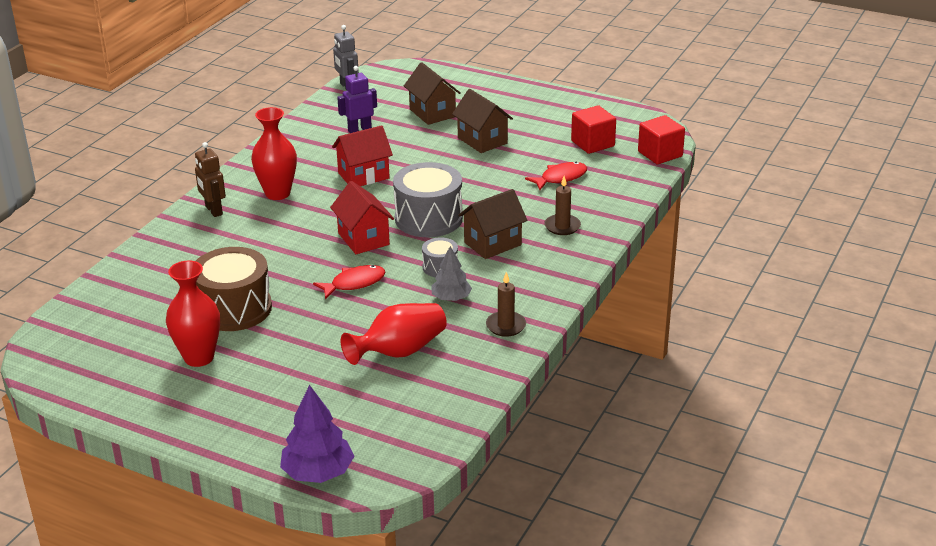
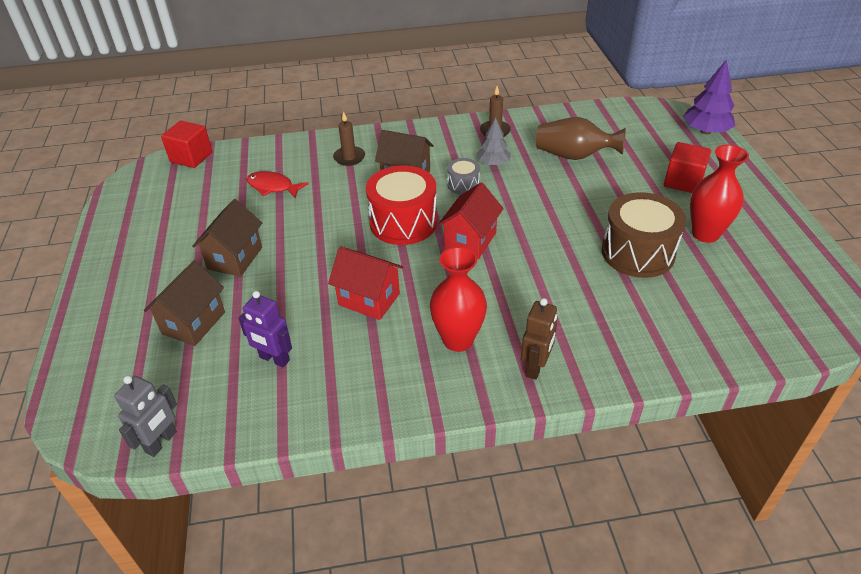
camera: 125 degrees left, 10 degrees up
red fish [313,265,385,299] -> none
red vase [341,303,447,365] -> brown vase [536,117,626,160]
grey drum [393,162,463,237] -> red drum [366,166,437,245]
red cube [571,105,616,154] -> red cube moved to [664,142,711,193]

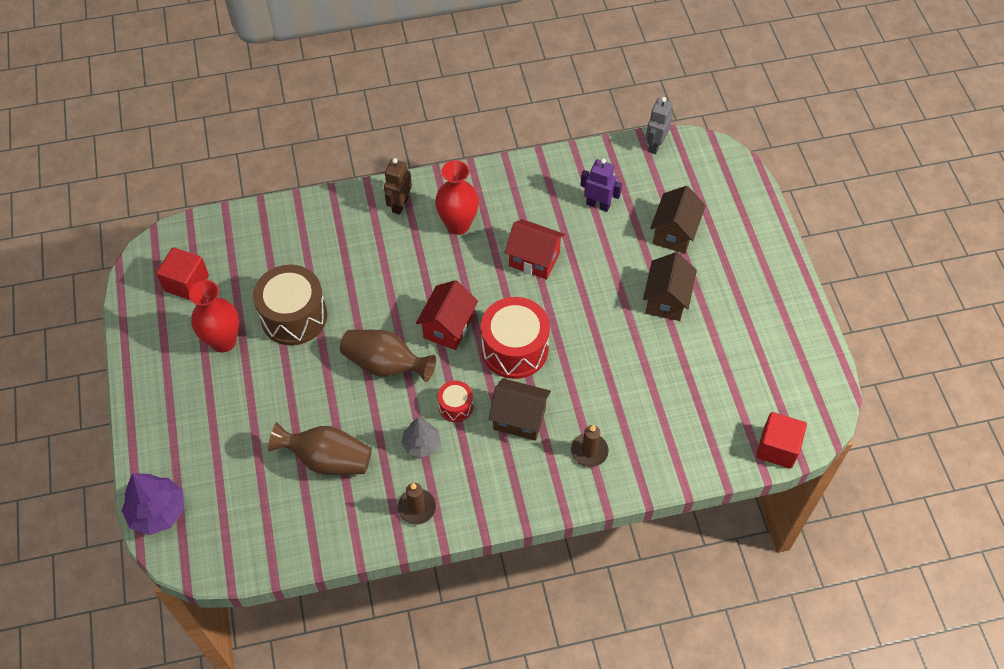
camera: 175 degrees right, 15 degrees up
red fish [246,171,309,199] -> none
grey drum [447,158,480,195] -> red drum [438,381,473,422]
red cube [664,142,711,193] -> red cube moved to [156,247,209,300]
none -> brown vase [340,330,436,382]

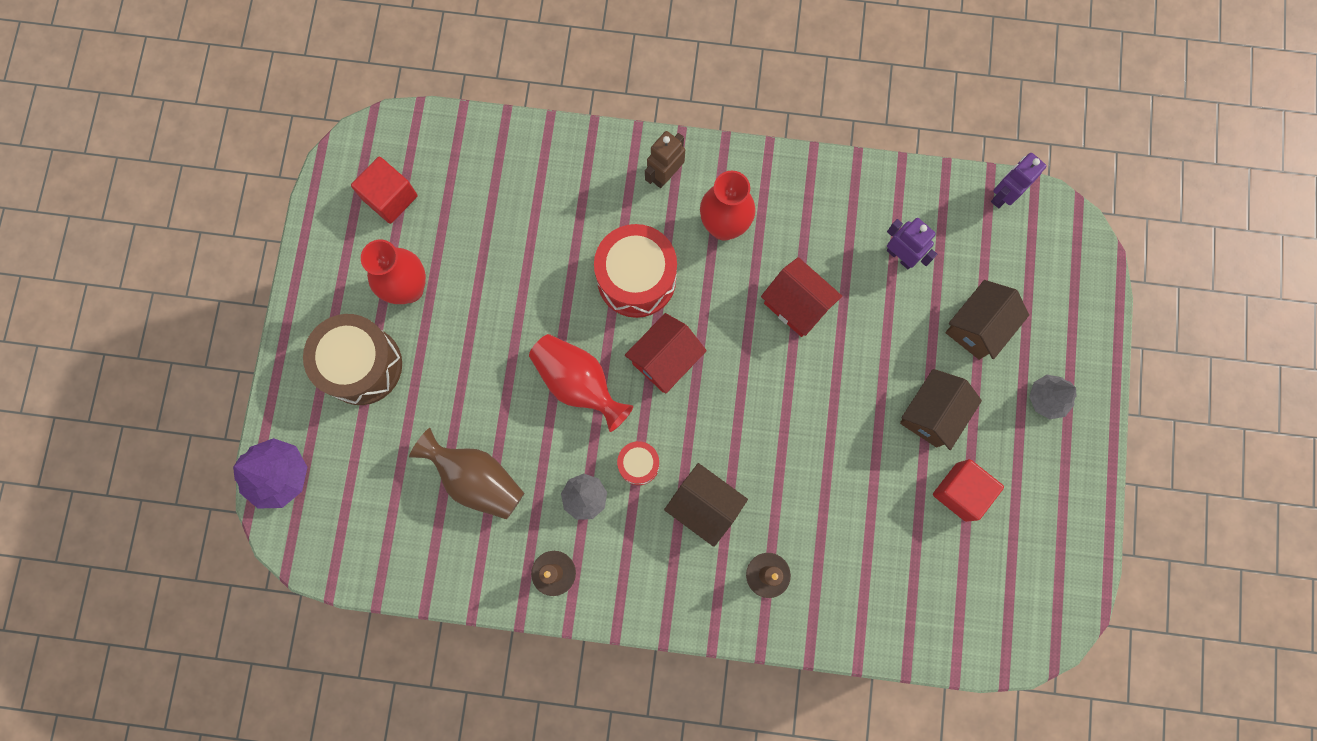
camera: 20 degrees right, 20 degrees up
brown drum [253,265,327,345] -> brown drum moved to [303,314,402,405]
brown vase [340,330,436,382] -> red vase [529,334,633,432]
red drum [481,297,550,379] -> red drum moved to [594,224,677,318]
grey robot [646,97,673,154] -> purple robot [991,153,1046,208]
red cube [756,412,807,469] -> red cube moved to [933,459,1004,522]
none -> grey tree [1029,375,1077,419]

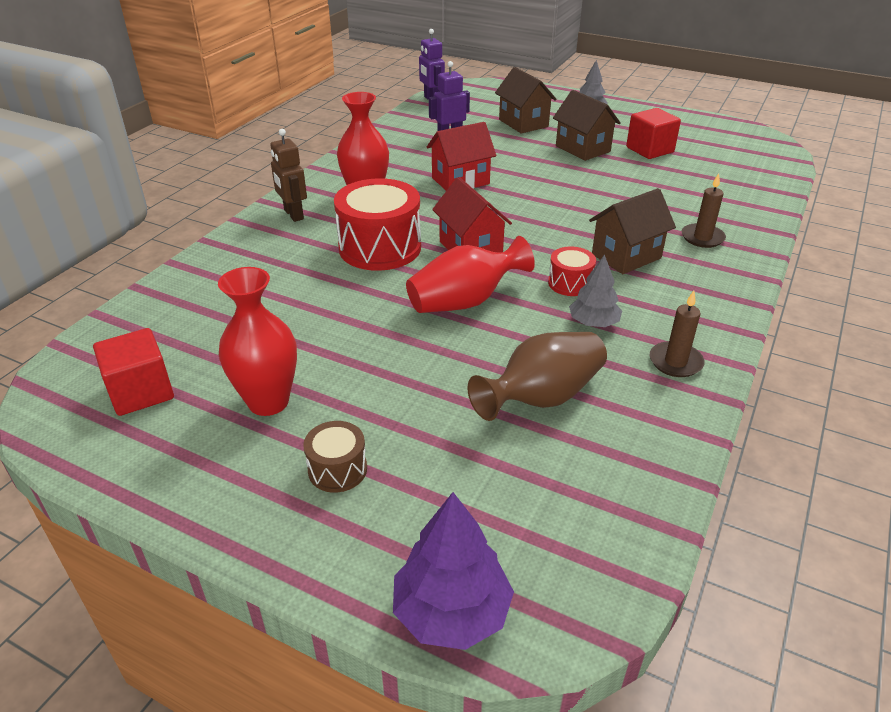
camera: 70 degrees left, 40 degrees down
brown drum [303,314,402,405] -> brown drum [303,421,367,492], size x0.50

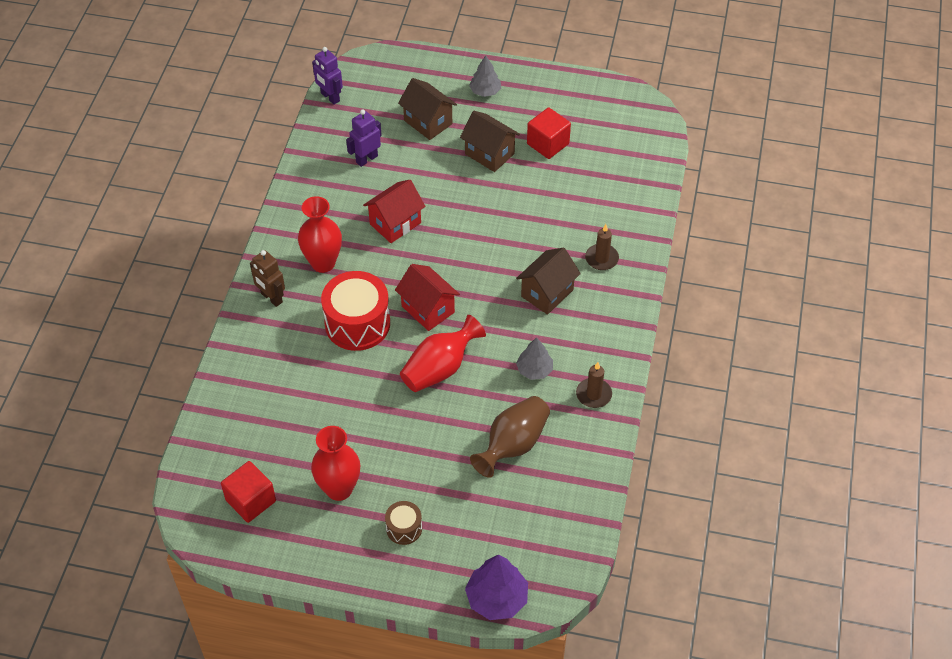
camera: 15 degrees left, 15 degrees up
red drum [548,246,596,296] -> none

